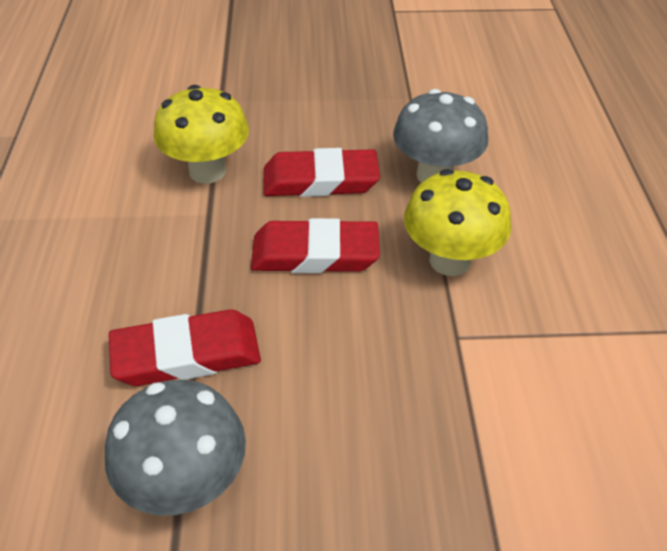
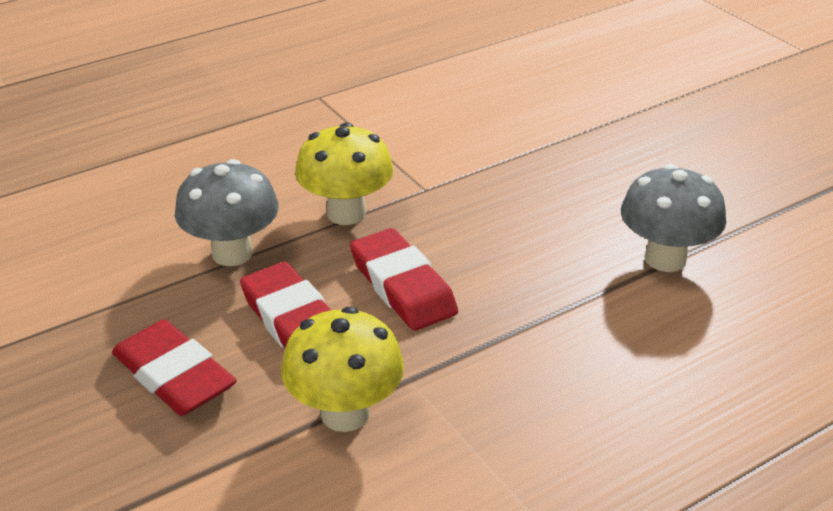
camera: 120 degrees left, 10 degrees down
red eraser [109,309,261,386] -> red eraser moved to [112,320,237,416]

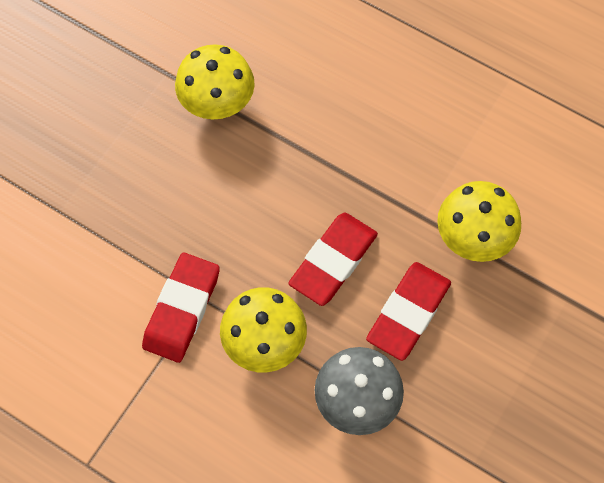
camera: 115 degrees left, 30 degrees up
red eraser [112,320,237,416] -> red eraser moved to [142,253,220,363]
grey mushroom [621,164,726,272] -> yellow mushroom [175,44,255,119]

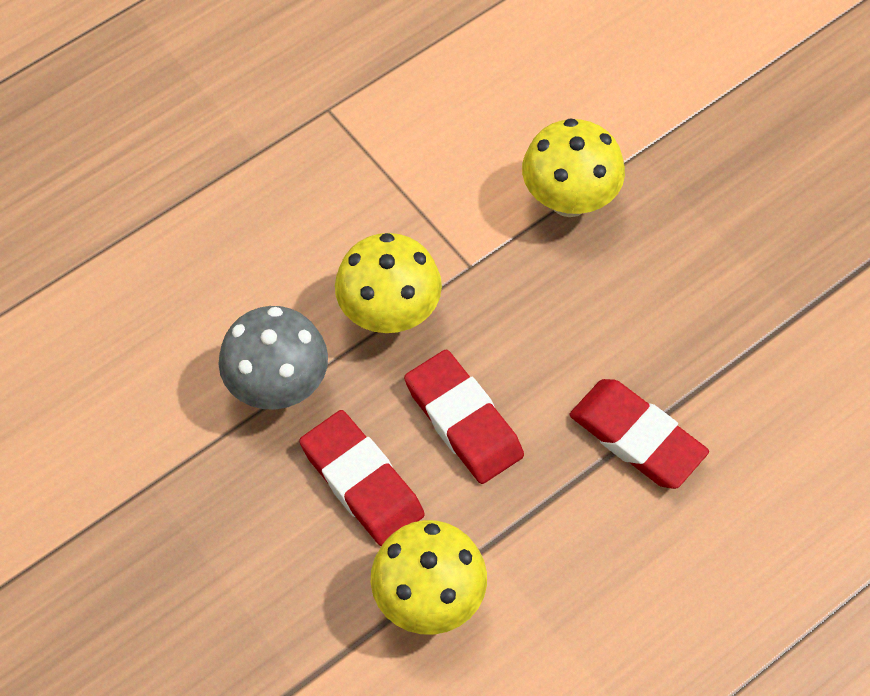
camera: 110 degrees right, 5 degrees down
red eraser [142,253,220,363] -> red eraser moved to [569,379,709,489]
yellow mushroom [175,44,255,119] -> yellow mushroom moved to [522,118,625,217]

